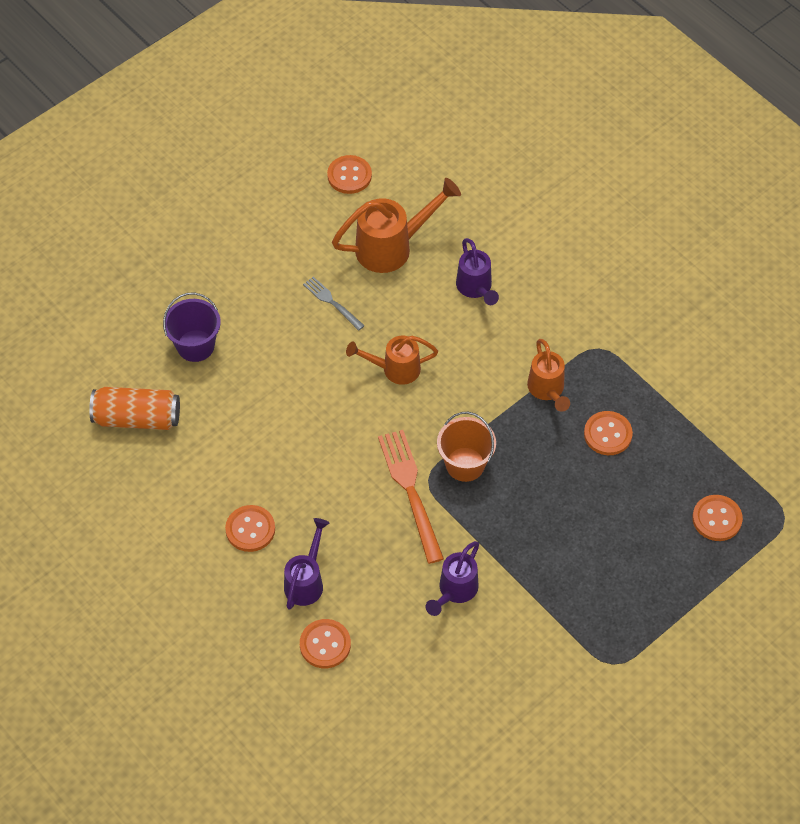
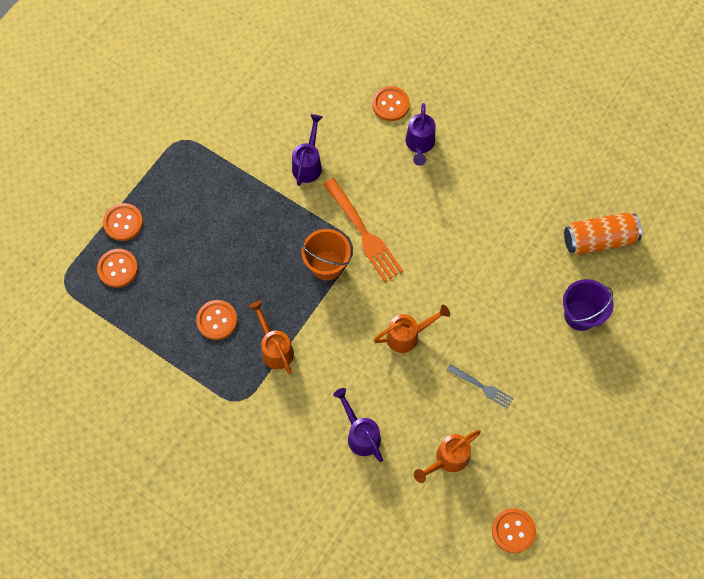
camera: 165 degrees right, 10 degrees up
orange button [225,505,275,552] -> orange button moved to [103,203,143,241]
orange watering can [332,178,461,273] -> orange watering can [414,430,481,483], size x0.65

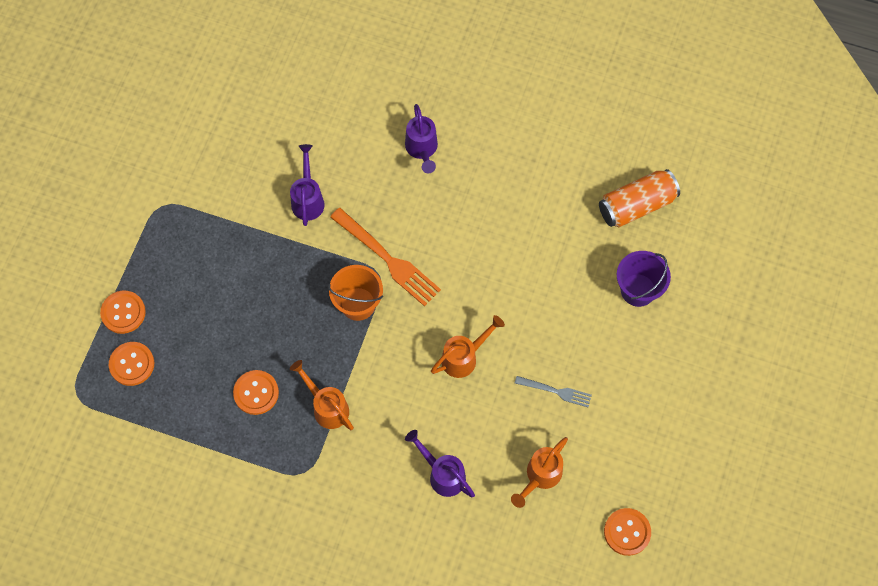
camera: 15 degrees left, 0 degrees up
orange button [372,86,410,121] -> none

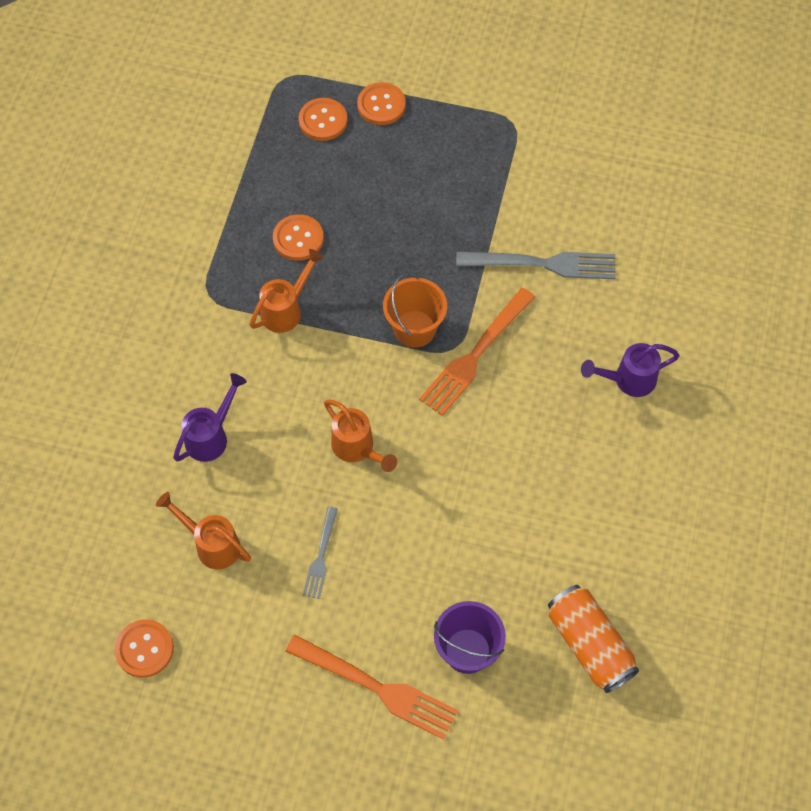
camera: 85 degrees right, 5 degrees down
purple watering can [290,144,325,226] -> grey fork [456,252,616,279]
none -> orange fork [286,635,458,740]

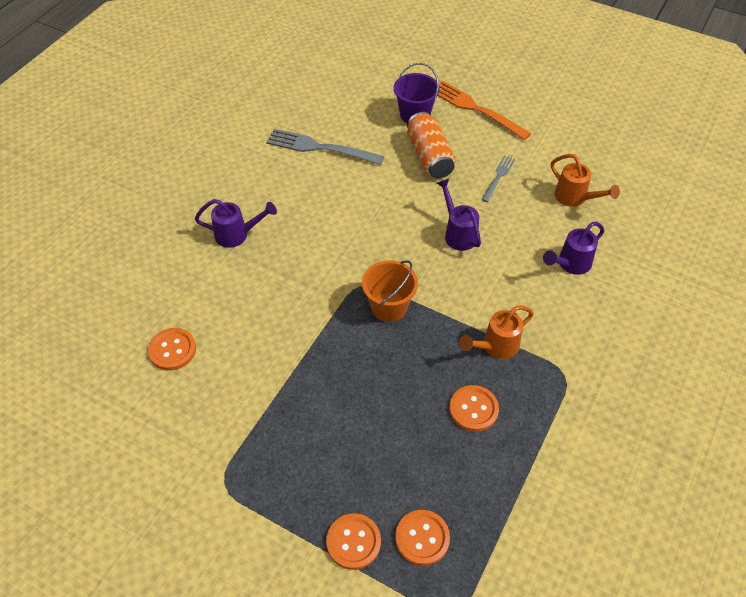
camera: 165 degrees left, 10 degrees down
orange button [115,619,174,678] -> orange button moved to [148,328,196,370]
orange watering can [324,399,397,472] -> purple watering can [437,179,481,251]
orange fork [419,288,535,416] -> none
grey fork [456,252,616,279] -> grey fork moved to [266,129,385,165]
orange can [548,585,639,693] -> orange can moved to [407,112,456,179]

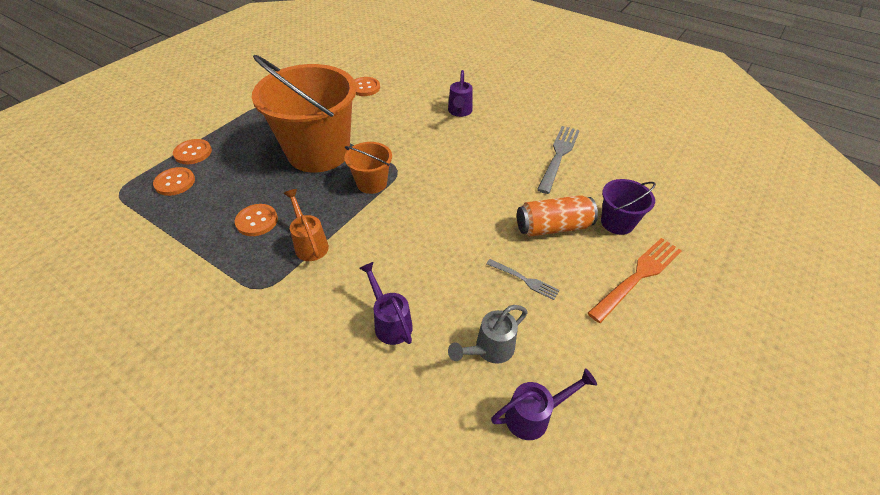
camera: 95 degrees right, 5 degrees down
purple watering can [437,179,481,251] -> purple watering can moved to [491,368,597,440]
orange watering can [551,154,620,207] -> grey watering can [448,305,528,364]
none -> orange bucket [252,55,357,172]

